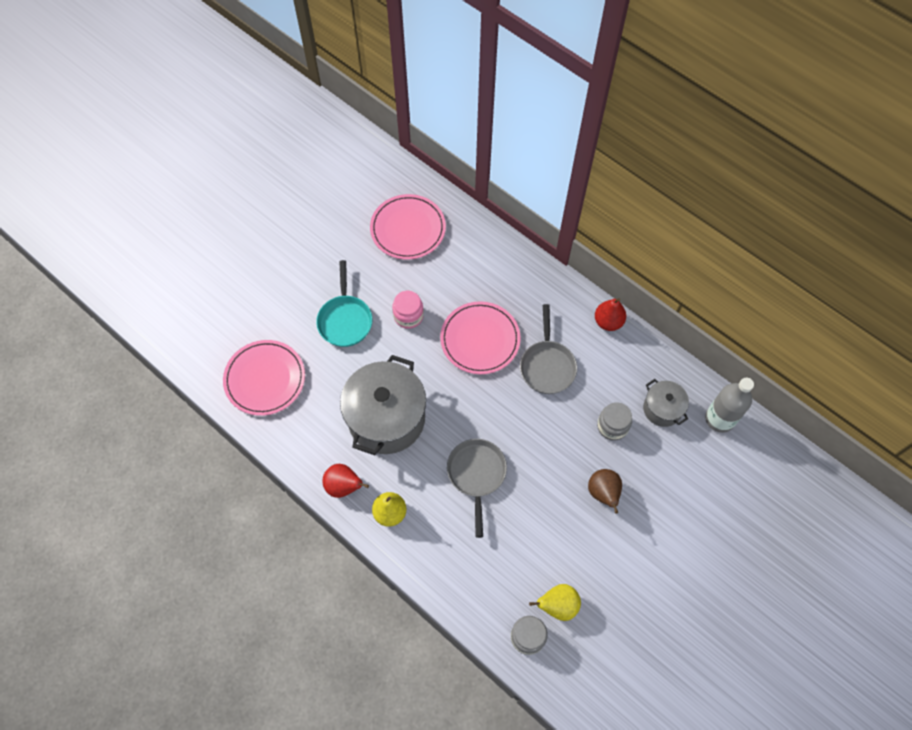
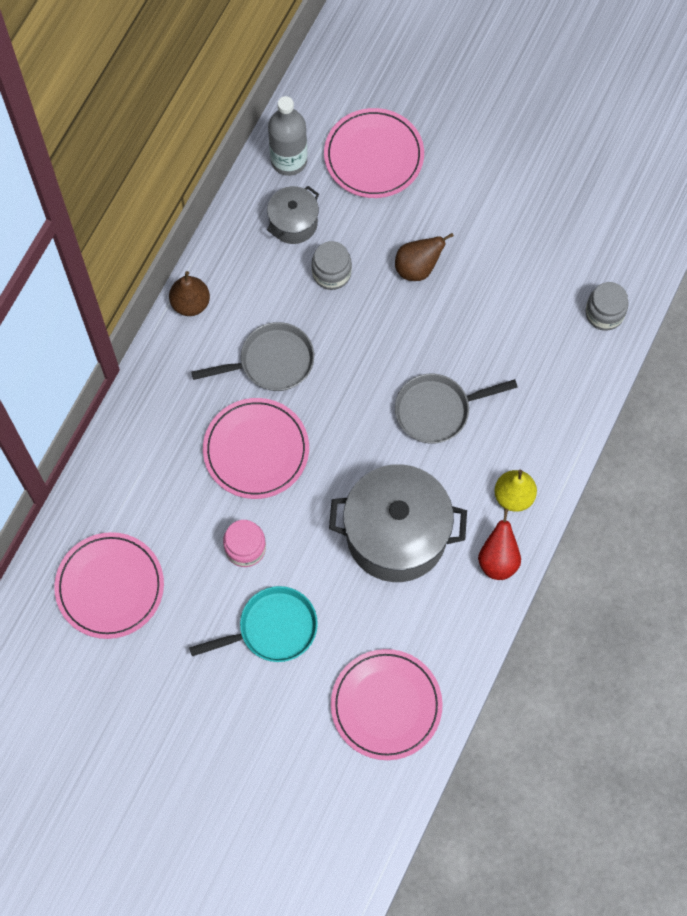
camera: 105 degrees left, 5 degrees up
yellow pear [529,584,581,621] -> none
red pear [595,298,626,331] -> brown pear [169,271,210,316]
none -> pink plate [324,108,424,198]

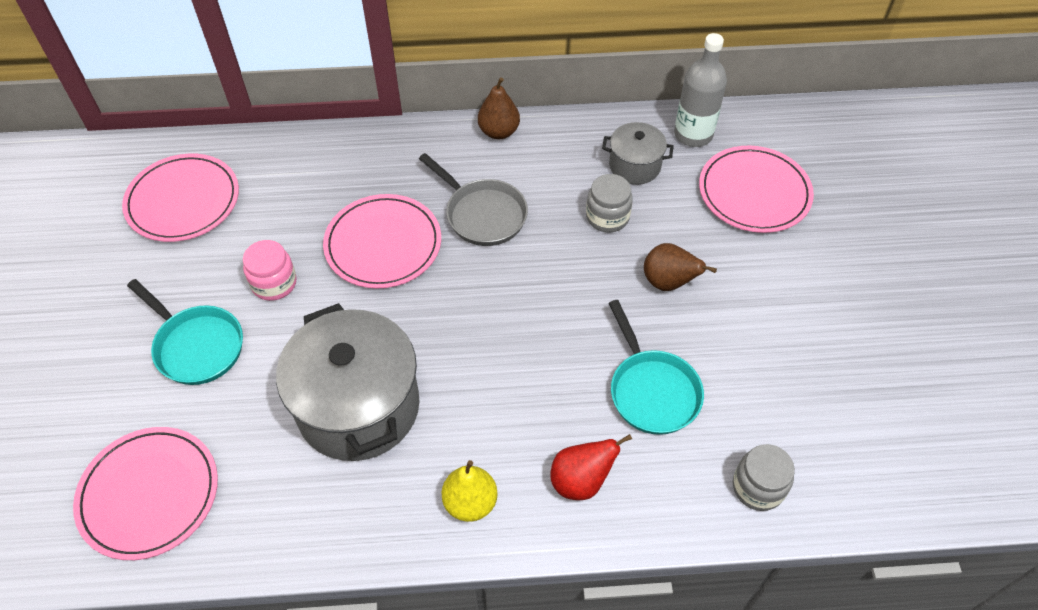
camera: 60 degrees right, 15 degrees down
grey pan [395,374,518,444] -> none
red pear [478,509,521,580] -> red pear moved to [550,434,632,500]
none -> turquoise pan [609,300,704,435]

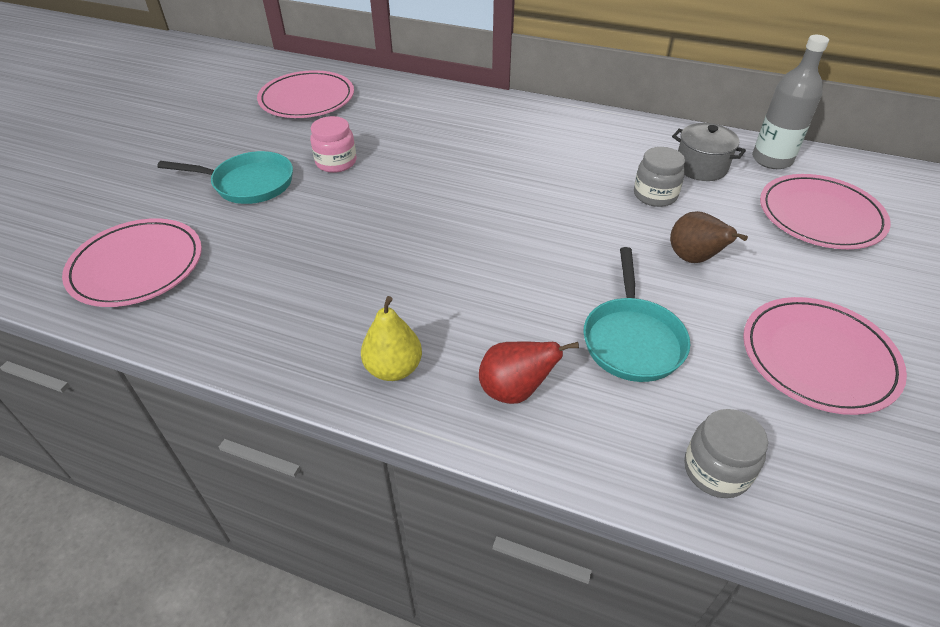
camera: 25 degrees right, 10 degrees down
turquoise pan [127,279,243,385] -> turquoise pan turned 60 degrees counterclockwise [157,151,293,204]
grey pot [276,303,419,461] -> none
pink plate [323,194,441,289] -> pink plate moved to [743,297,907,415]
grey pan [419,153,528,246] -> none
brown pear [478,78,520,139] -> none

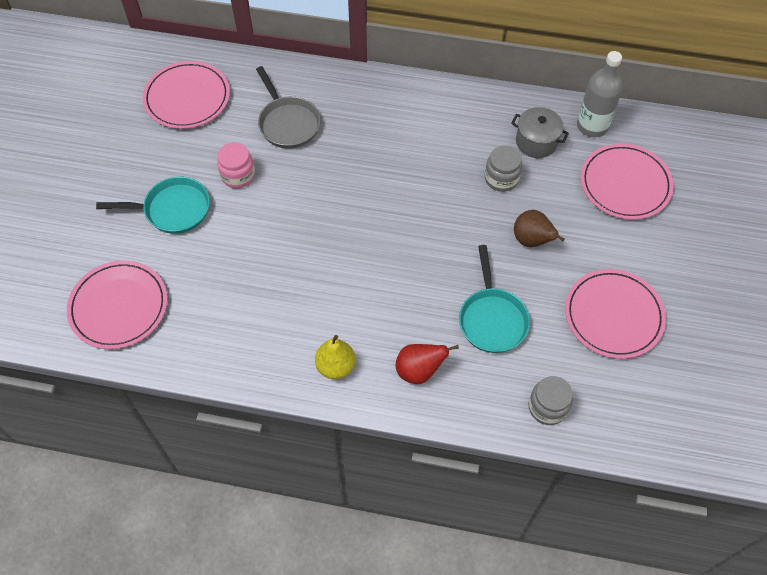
camera: 10 degrees left, 15 degrees up
none -> grey pan [256,66,321,149]

